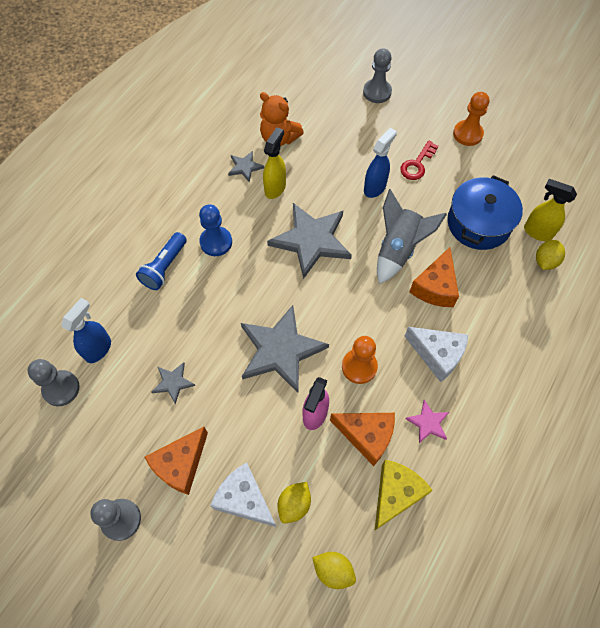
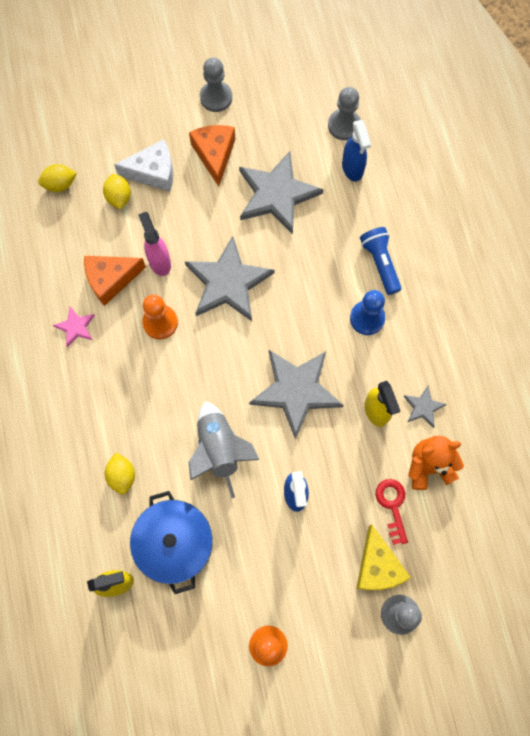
camera: 135 degrees right, 10 degrees up
grey star [152,362,195,405] -> grey star [239,151,324,235], size x2.17
yellow cheese [375,460,433,530] -> yellow cheese moved to [356,524,411,590]
red key [400,140,439,180] -> red key moved to [376,479,408,545]
white cheese [404,327,468,382] -> none
orange cheese [409,247,459,307] -> none
yellow lemon [536,240,565,270] -> yellow lemon moved to [105,453,135,495]

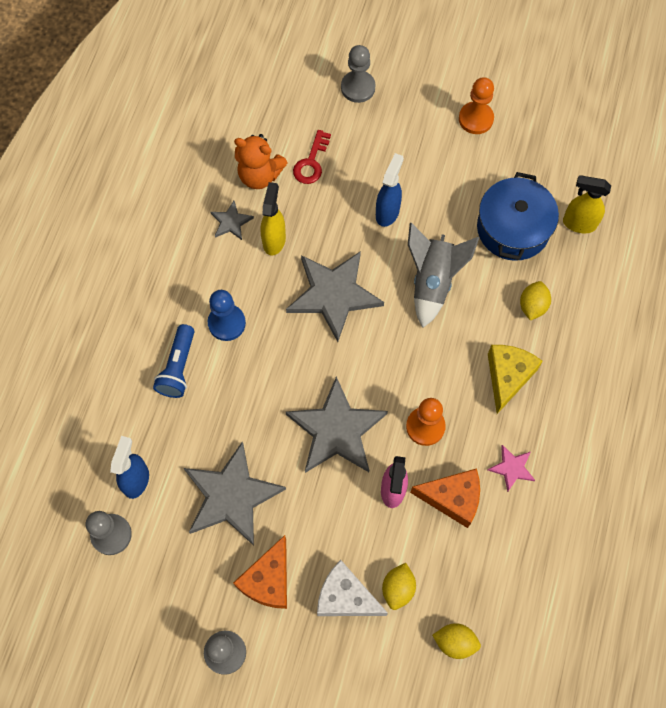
camera: 150 degrees left, 5 degrees down
yellow cheese [356,524,411,590] -> yellow cheese moved to [488,345,543,414]

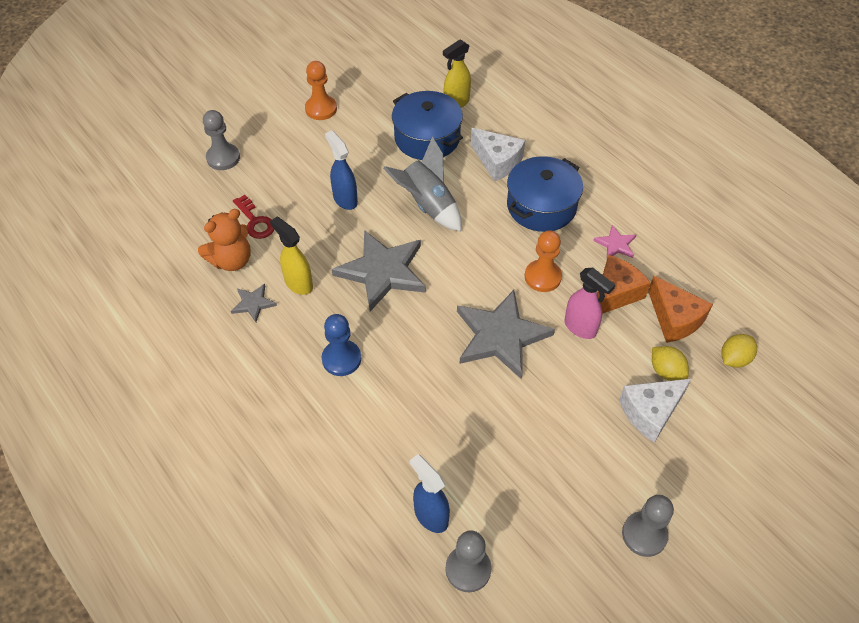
camera: 55 degrees left, 15 degrees down
blue flashlight [153,324,194,398] -> none
grey star [184,441,286,546] -> none
orange cheese [233,535,287,609] -> orange cheese moved to [648,276,713,343]
yellow cheese [488,345,543,414] -> blue pot [507,156,583,232]
yellow lemon [520,281,551,320] -> white cheese [471,128,525,182]

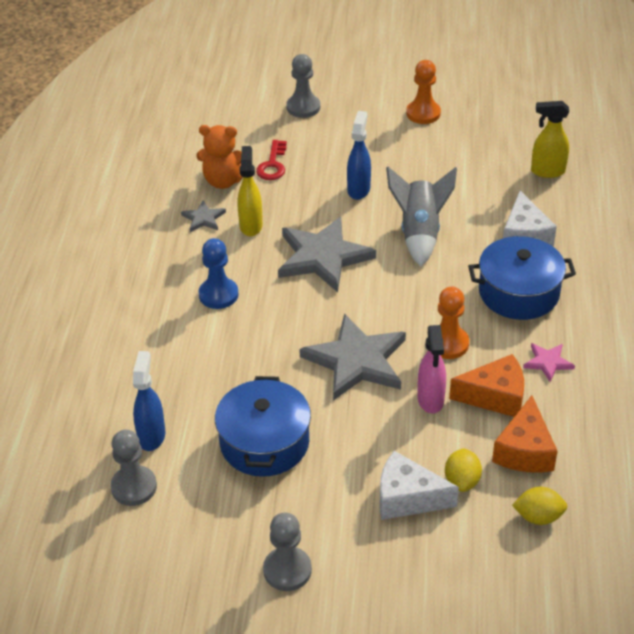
camera: 45 degrees right, 10 degrees down
blue pot [392,91,463,160] -> blue pot moved to [215,376,311,477]

